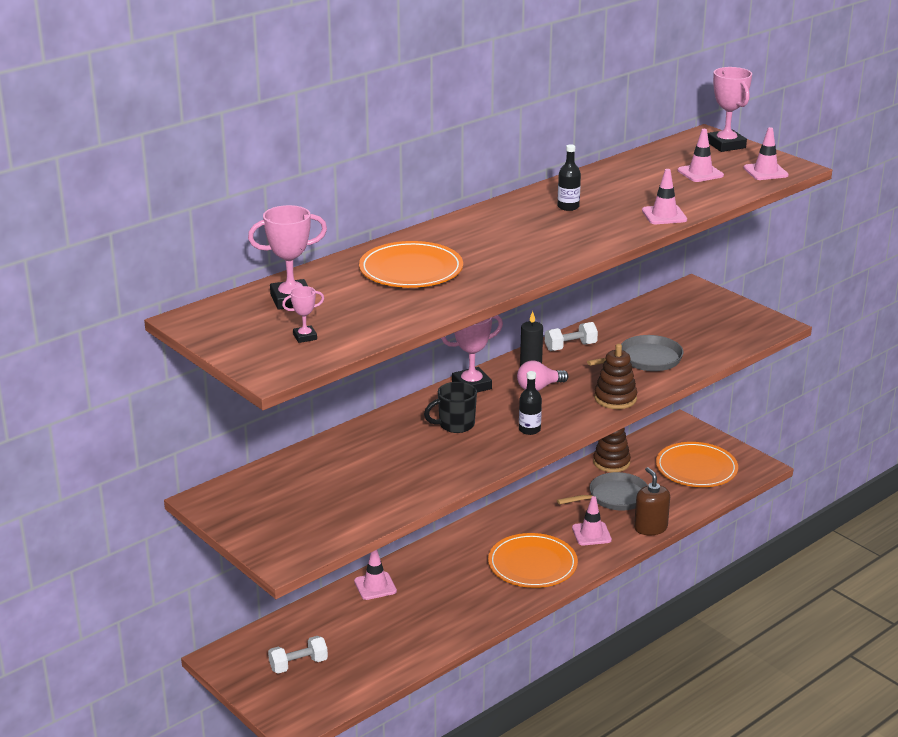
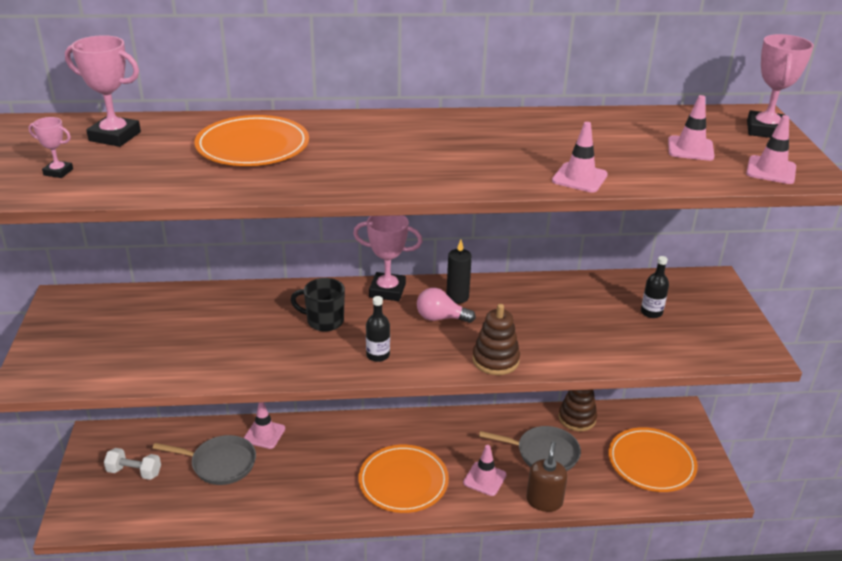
camera: 35 degrees right, 5 degrees up
white dumbbell [545,322,598,351] -> none
black bottle [558,144,581,211] -> black bottle moved to [641,256,669,318]
grey pan [587,335,683,371] -> grey pan moved to [153,435,256,485]

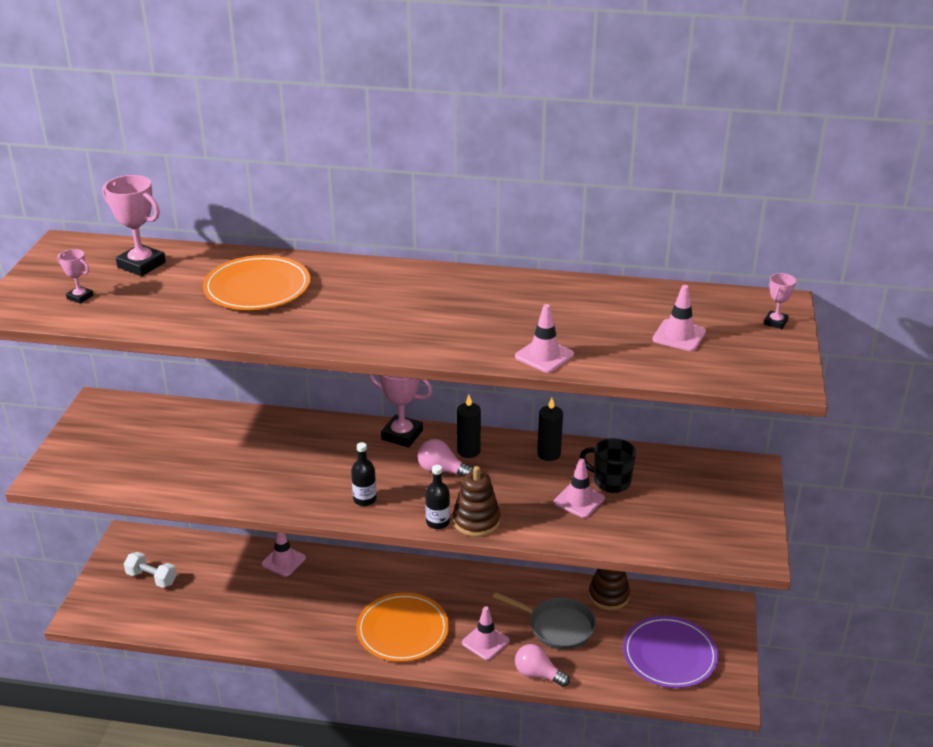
camera: 15 degrees right, 0 degrees up
grey pan [153,435,256,485] -> none
black mug [290,278,345,332] -> black mug moved to [580,438,636,493]
brown soap dispenser [526,442,568,512] -> pink light bulb [515,644,570,687]
orange plate [608,427,698,492] -> purple plate [623,616,719,688]
black bottle [641,256,669,318] -> black bottle moved to [425,465,450,529]
pink traffic cone [746,115,796,184] -> pink traffic cone moved to [554,459,605,518]
pink trophy [747,34,814,138] -> pink trophy [764,273,796,329], size x0.52
none -> black candle [537,397,563,461]

